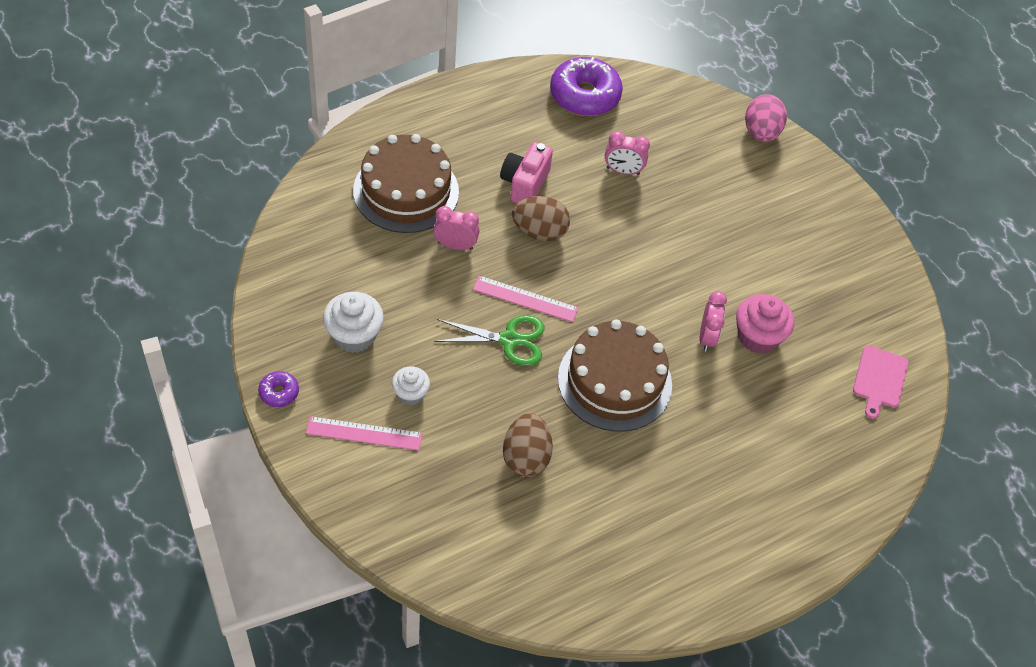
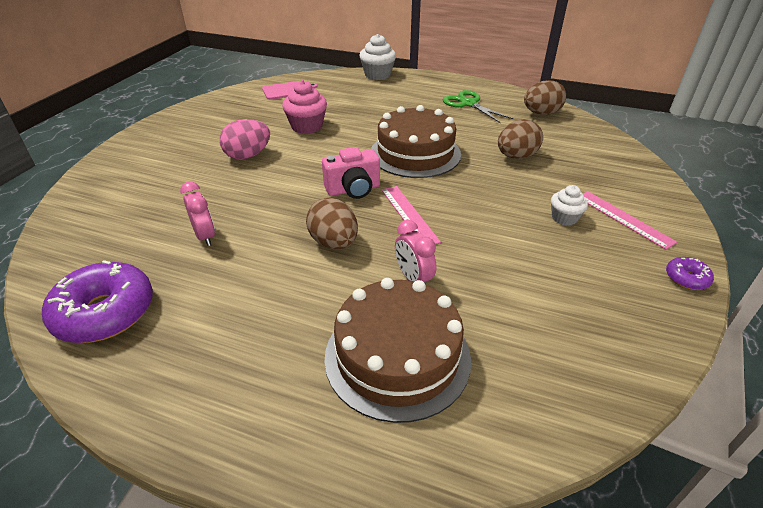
camera: 125 degrees left, 15 degrees down
white cupcake [323,292,384,353] -> white cupcake moved to [359,34,396,80]
green scissors [434,315,544,366] -> green scissors moved to [443,90,513,123]
pink camera [500,142,553,203] -> pink camera moved to [322,147,380,199]
pink clock [699,291,727,351] -> none
pink egg [745,94,787,142] -> pink egg moved to [219,119,270,160]
none -> brown egg [524,80,566,115]

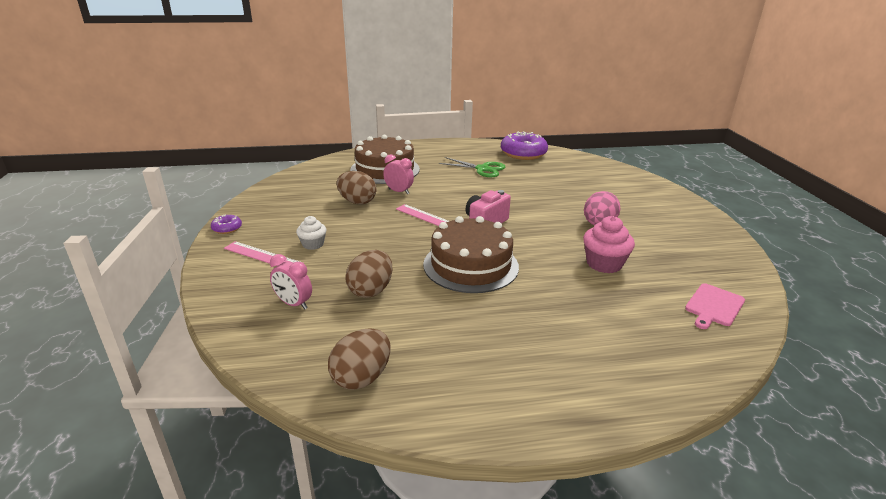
camera: 150 degrees right, 10 degrees down
pink clock [180,181,215,246] -> pink clock moved to [270,254,312,310]
brown egg [306,198,358,249] -> brown egg moved to [336,171,377,205]
white cupcake [359,34,396,80] -> none
green scissors [443,90,513,123] -> green scissors moved to [439,157,505,177]

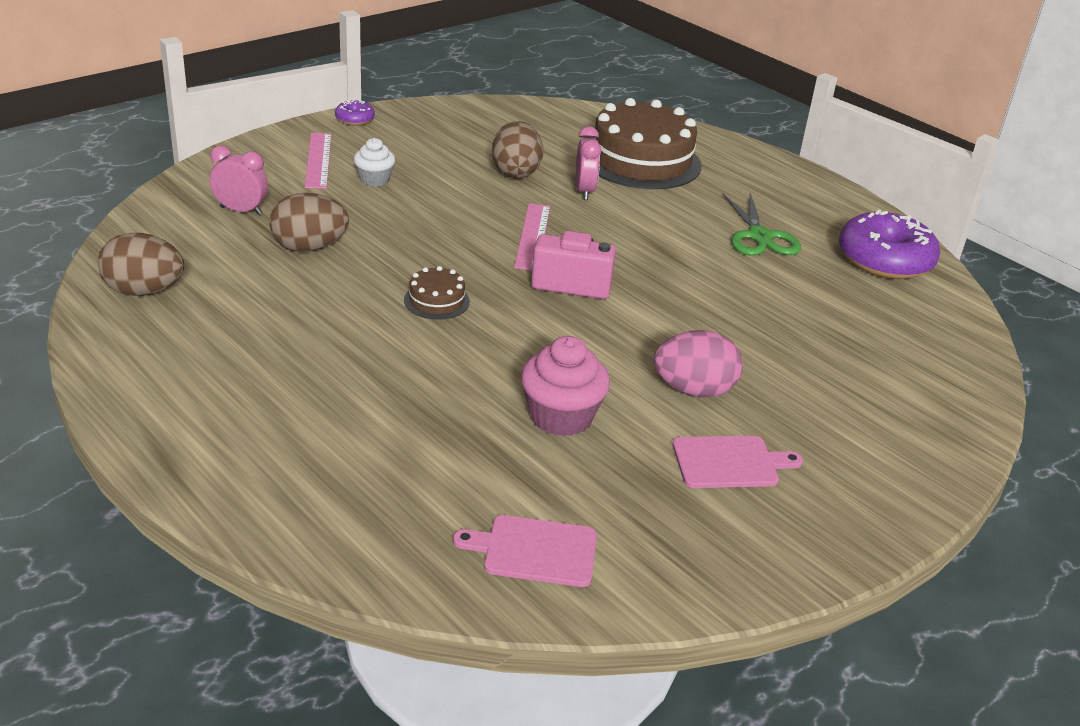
camera: 55 degrees right, 5 degrees up
pink clock [270,254,312,310] -> pink clock turned 105 degrees clockwise [210,145,268,215]
brown cake [423,216,519,293] -> brown cake [404,266,470,320], size x0.44
none -> pink cutting board [672,436,803,488]

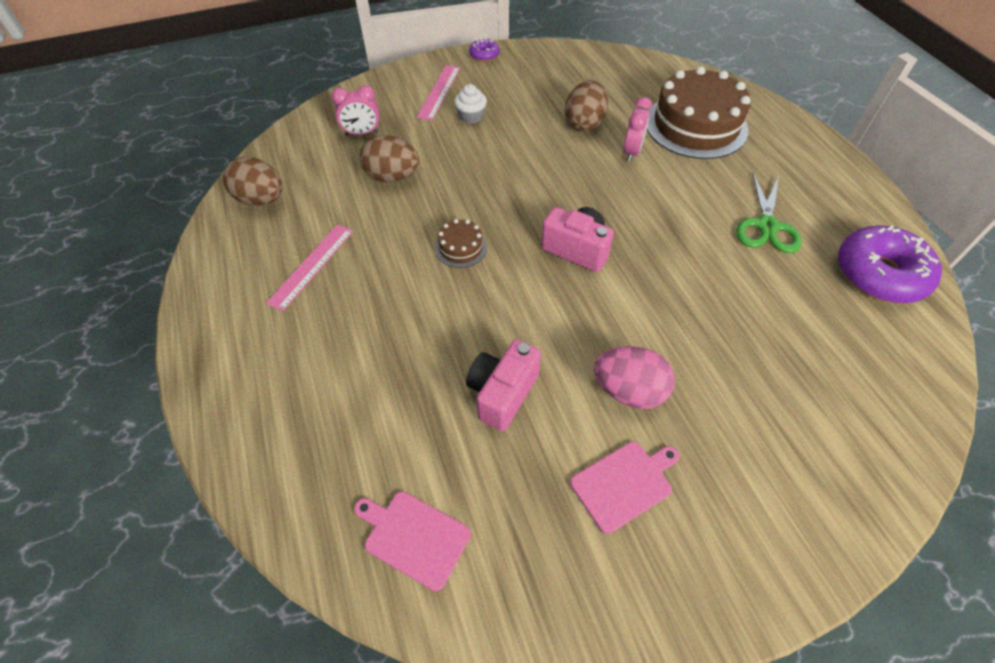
camera: 25 degrees right, 20 degrees up
pink clock [210,145,268,215] -> pink clock turned 135 degrees clockwise [331,85,380,136]
pink ruler [514,203,550,270] -> pink ruler moved to [266,224,353,311]
pink cupcake [521,336,610,436] -> pink camera [466,339,541,431]
pink cutting board [672,436,803,488] -> pink cutting board turned 45 degrees counterclockwise [570,442,680,534]

